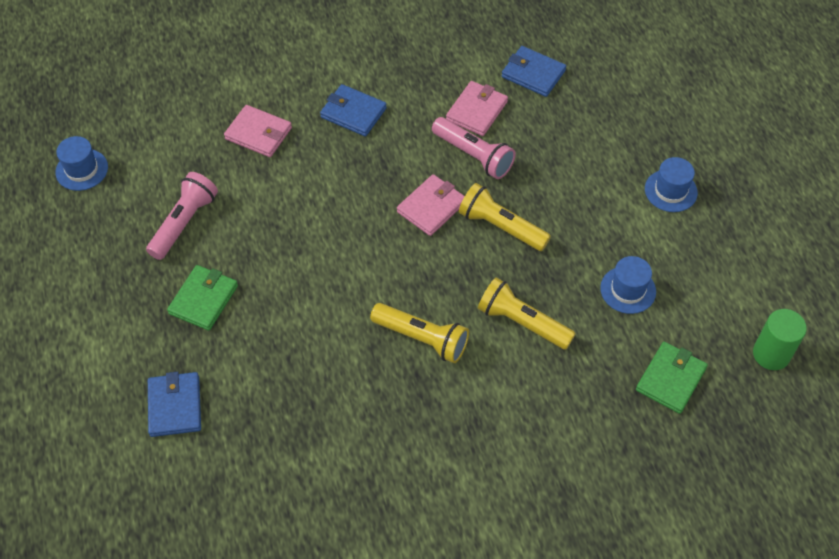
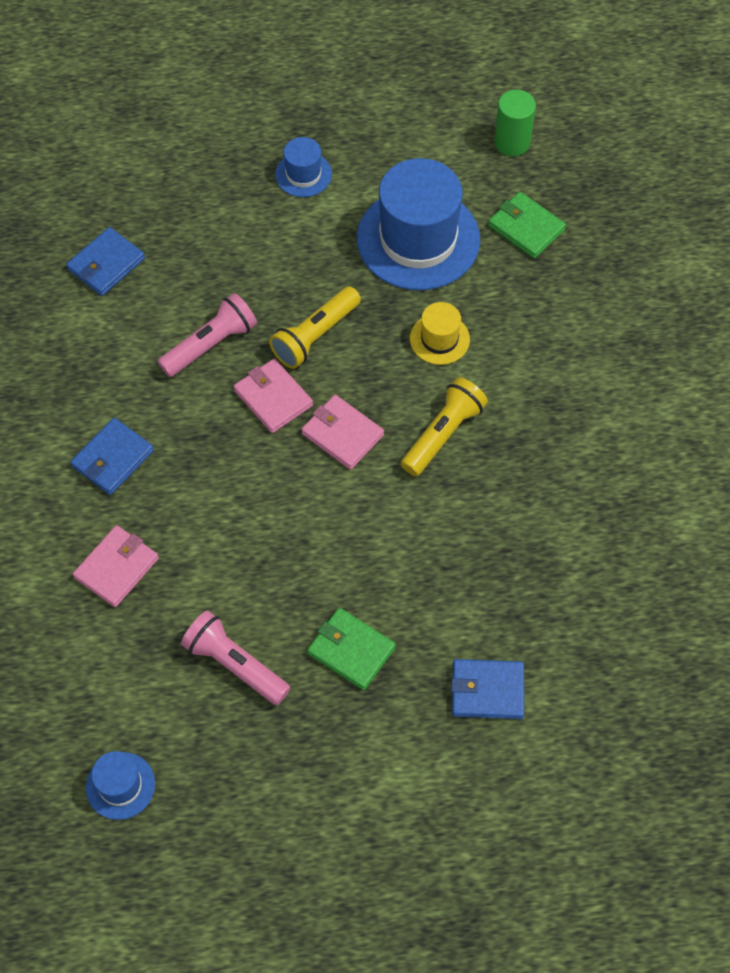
camera: 80 degrees left, 5 degrees up
pink wallet [446,81,508,136] -> pink wallet moved to [301,395,384,470]
yellow flashlight [478,277,576,350] -> yellow hat [410,302,470,365]
blue hat [600,256,656,314] -> blue hat [357,158,480,290], size x2.12

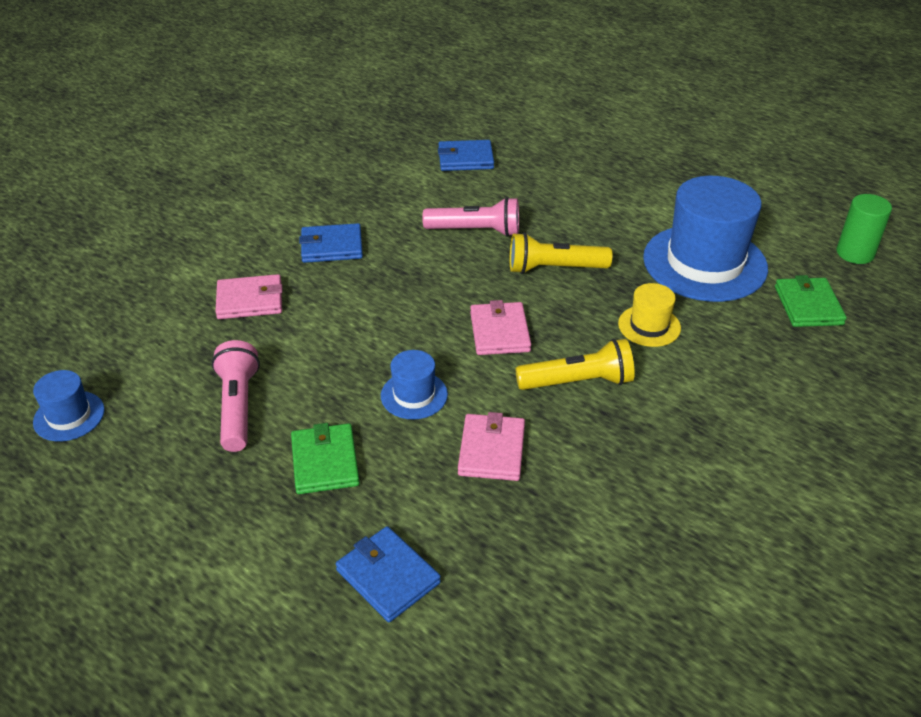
camera: 45 degrees right, 20 degrees down
pink wallet [233,359,313,433] -> pink wallet moved to [458,412,525,481]
blue hat [275,137,332,197] -> blue hat moved to [381,350,448,420]

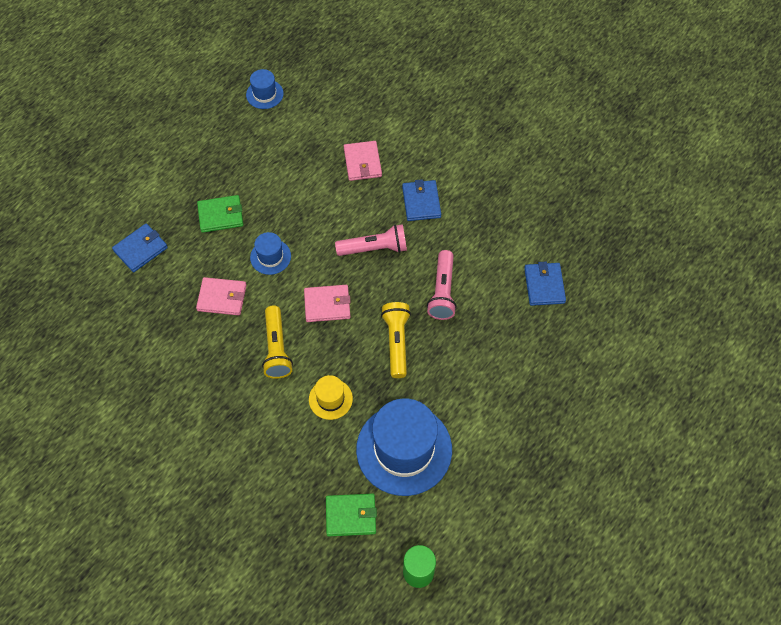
camera: 90 degrees right, 20 degrees up
pink flashlight [212,340,260,452] -> pink flashlight moved to [335,224,407,256]

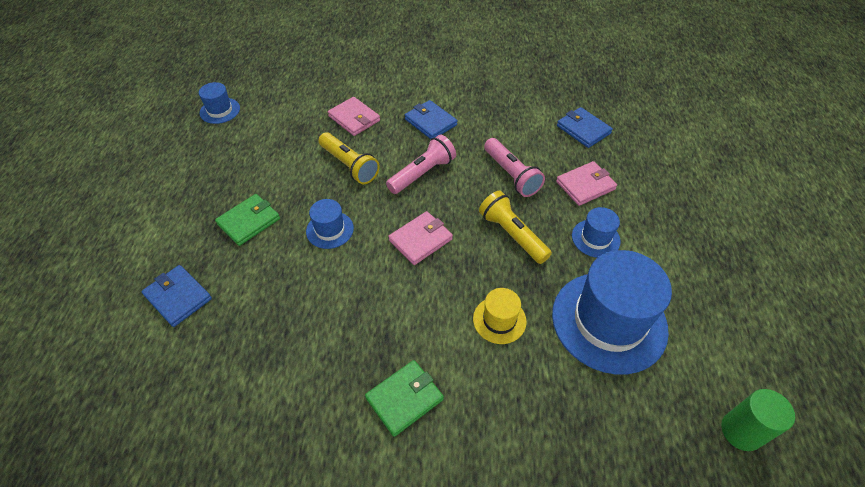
camera: 35 degrees left, 10 degrees down
blue wallet [112,223,168,272] -> blue wallet turned 60 degrees counterclockwise [141,265,212,327]
pink wallet [196,277,247,315] -> pink wallet moved to [556,161,617,206]
yellow flashlight [262,305,293,379] -> yellow flashlight moved to [319,132,380,184]
green wallet [326,494,377,537] -> green wallet moved to [365,360,444,437]
none -> blue hat [572,207,621,258]

